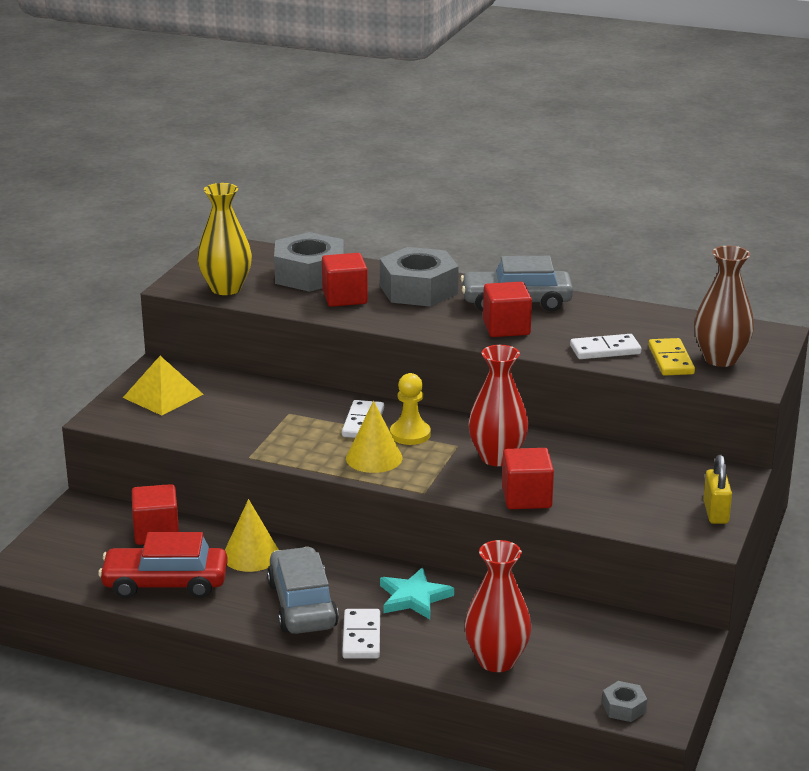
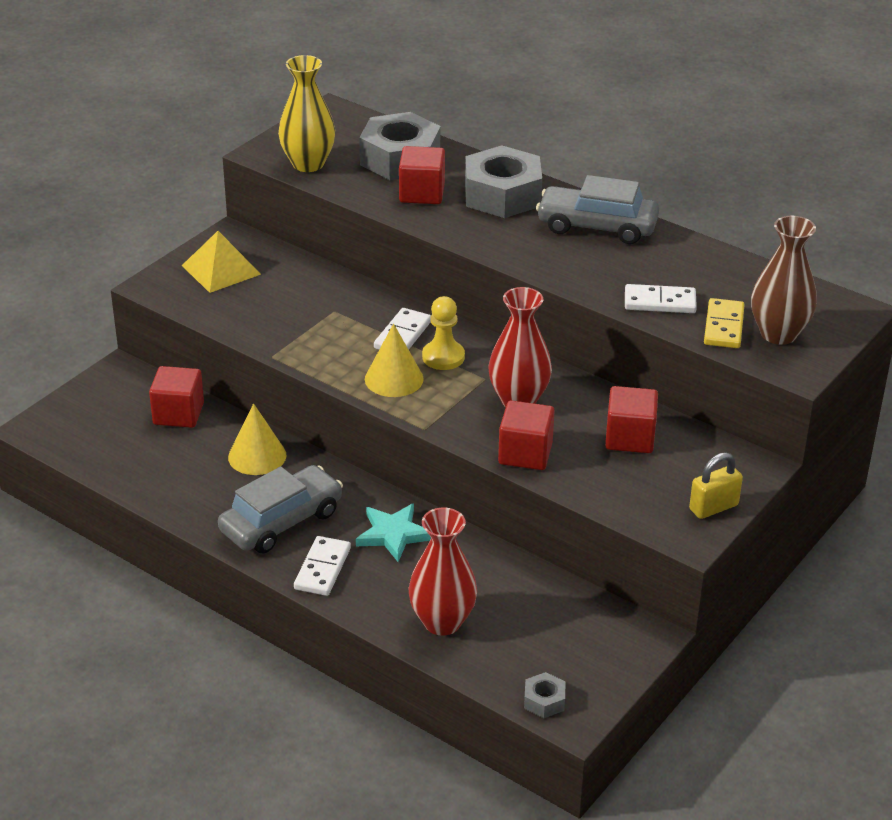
camera: 15 degrees right, 10 degrees up
red car [98,532,228,598] -> none
grey car [267,547,339,634] -> grey car turned 45 degrees clockwise [218,465,343,553]
red cube [483,282,532,337] -> red cube moved to [605,386,658,453]
yellow padlock [703,455,732,524] -> yellow padlock turned 45 degrees clockwise [689,452,743,519]

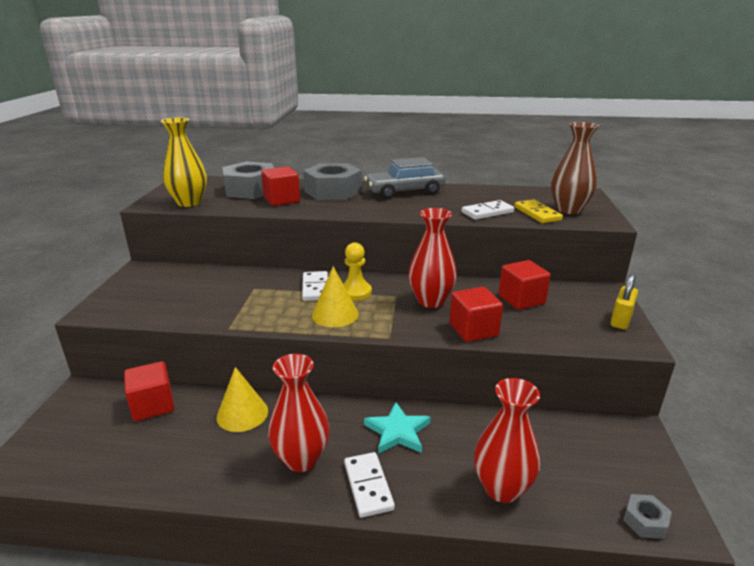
camera: 30 degrees left, 10 degrees down
yellow pyramid [182,231,261,293] -> none
grey car [218,465,343,553] -> red vase [268,354,330,472]

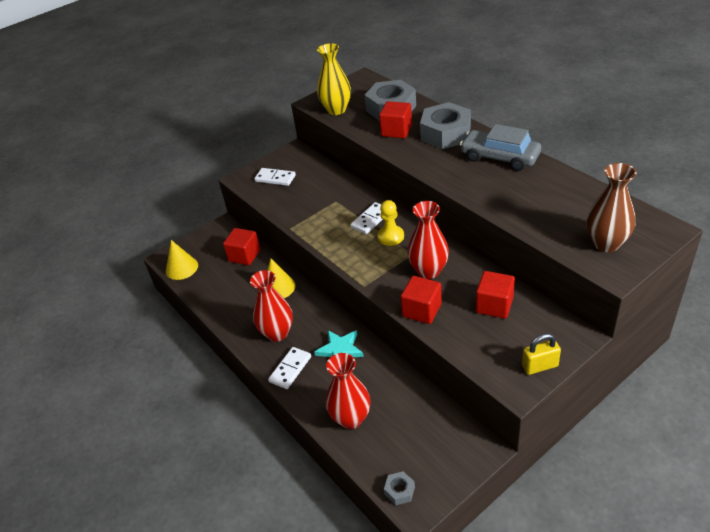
camera: 50 degrees right, 15 degrees up
yellow cone [312,266,359,327] -> yellow cone moved to [166,240,198,280]
white domino [462,200,514,220] -> white domino moved to [254,168,296,186]
yellow domino [515,200,563,223] -> none

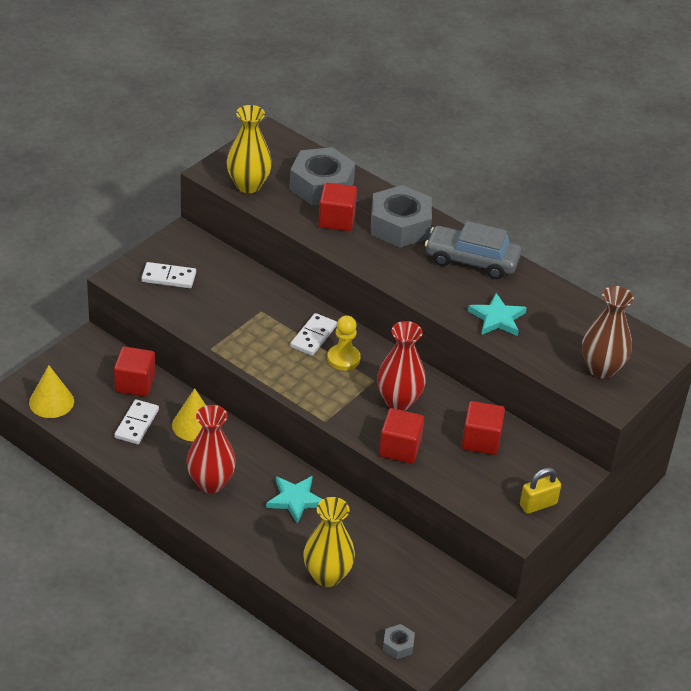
camera: 20 degrees left, 0 degrees up
white domino [268,347,311,389] -> white domino moved to [114,399,159,444]
red vase [326,353,370,429] -> yellow vase [303,497,355,587]
none -> turquoise star [468,293,527,336]

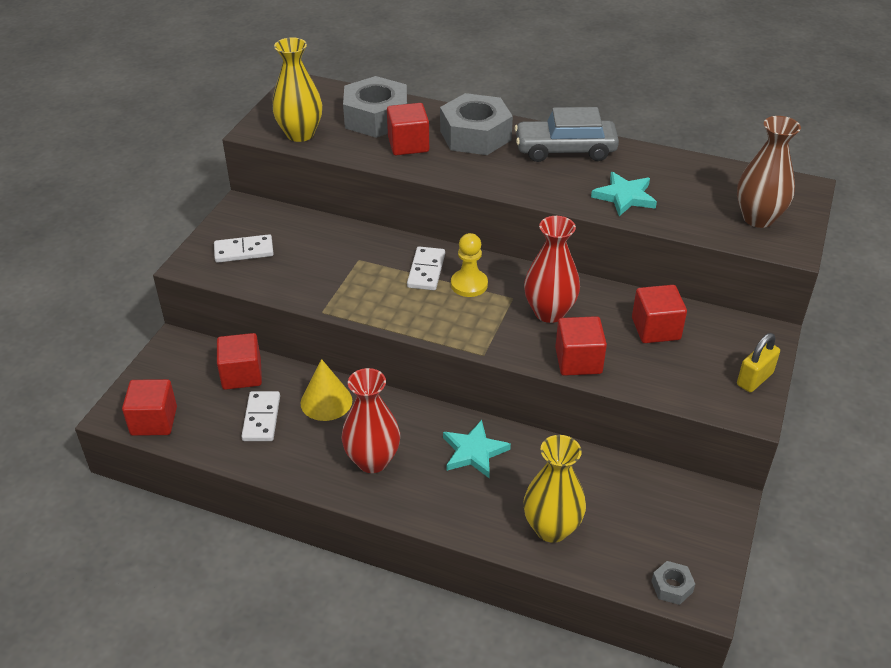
camera: 15 degrees left, 0 degrees up
yellow cone [29,365,74,418] -> red cube [122,379,177,436]

